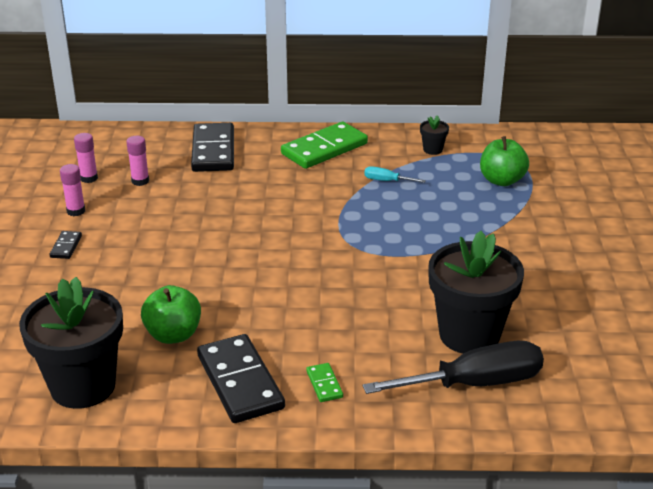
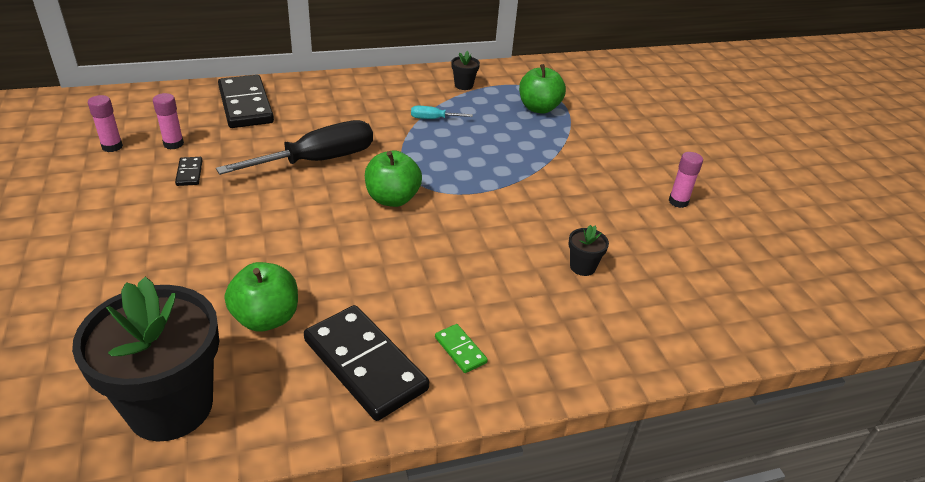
camera: 20 degrees left, 5 degrees up
black domino [50,231,82,259] -> black domino moved to [175,157,203,186]
pink glue stick [60,164,85,216] -> pink glue stick moved to [668,152,703,208]
green domino [281,122,368,169] -> none
black screwdriver [363,341,544,394] -> black screwdriver moved to [216,120,373,175]
black flower pot [428,231,524,354] -> black flower pot [569,225,609,276], size x0.41
none -> green apple [365,151,422,207]

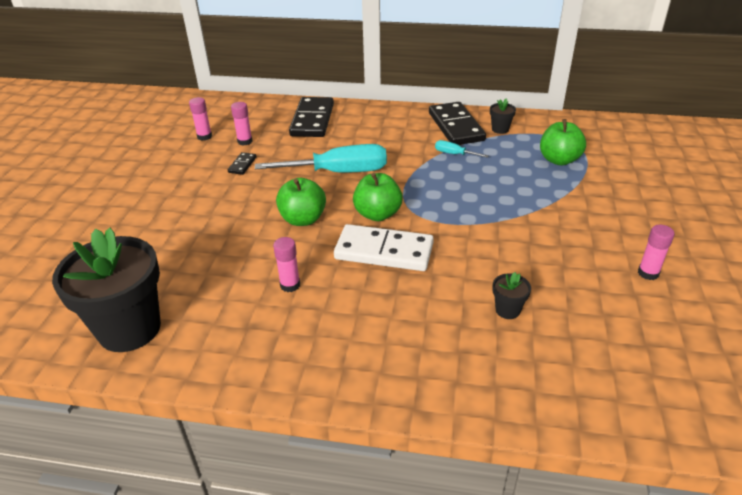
camera: 30 degrees right, 0 degrees up
black screwdriver [216,120,373,175] -> turquoise screwdriver [255,144,387,173]
green apple [225,262,298,332] -> green apple moved to [276,178,326,226]
black domino [304,305,429,421] -> black domino moved to [429,102,486,145]
green domino [435,324,488,373] -> none
none -> pink glue stick [273,237,300,292]
none -> white domino [334,224,434,271]

